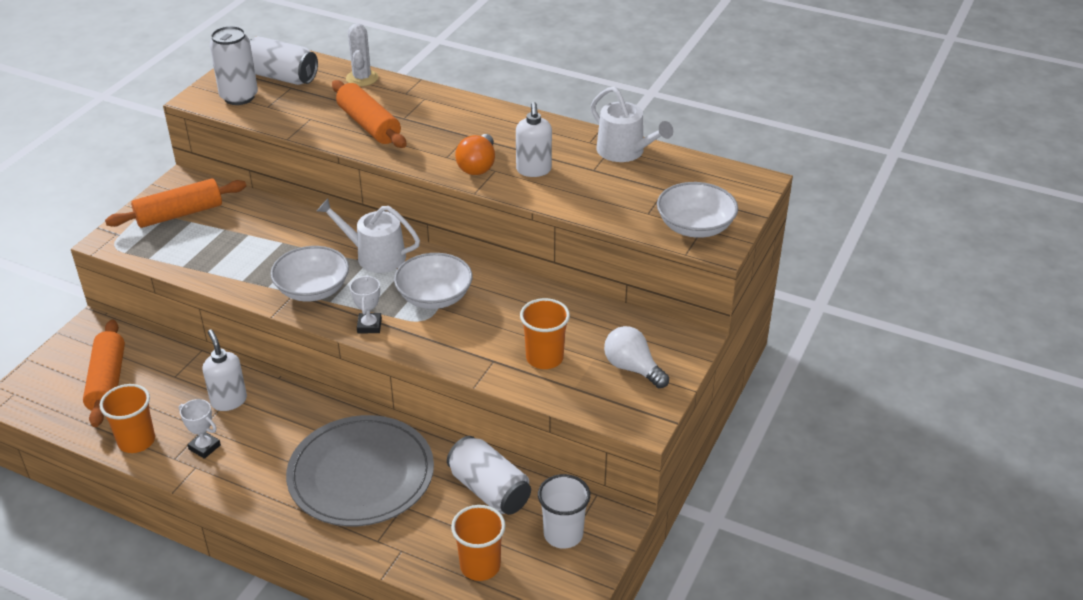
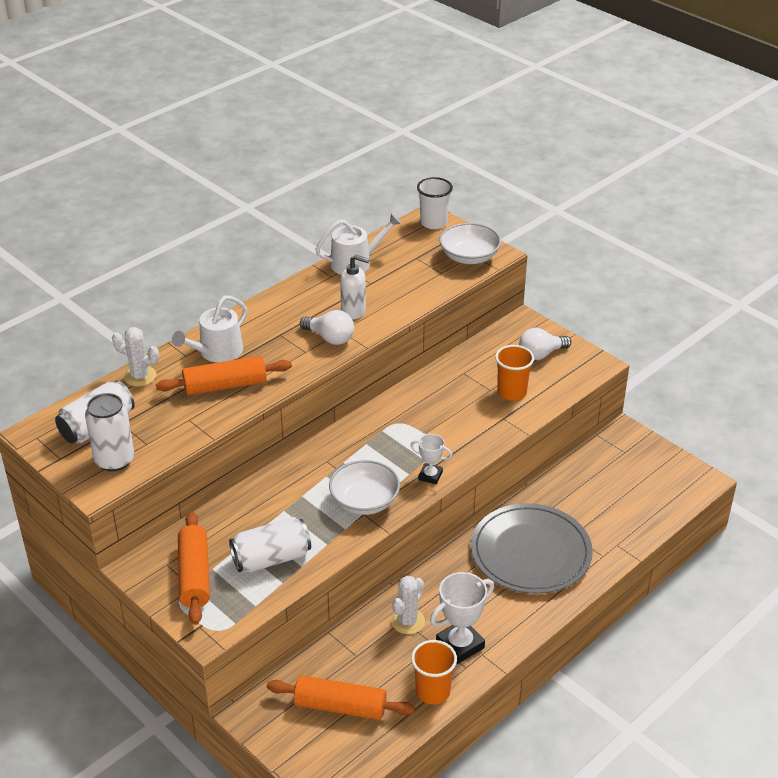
camera: 70 degrees left, 0 degrees up
white trophy [179,399,221,459] -> white trophy [430,572,494,664], size x1.71
white soap dispenser [203,330,247,411] -> white cactus [391,576,425,634]
white watering can [317,199,420,273] -> white watering can moved to [172,296,247,363]
white bowl [394,253,473,309] -> none
white can [447,436,531,515] -> white can moved to [229,517,311,573]
orange cup [451,505,505,581] -> none
orange light bulb [455,134,495,175] -> white light bulb [300,310,354,345]
white cup [538,474,591,549] -> white cup moved to [417,177,453,229]

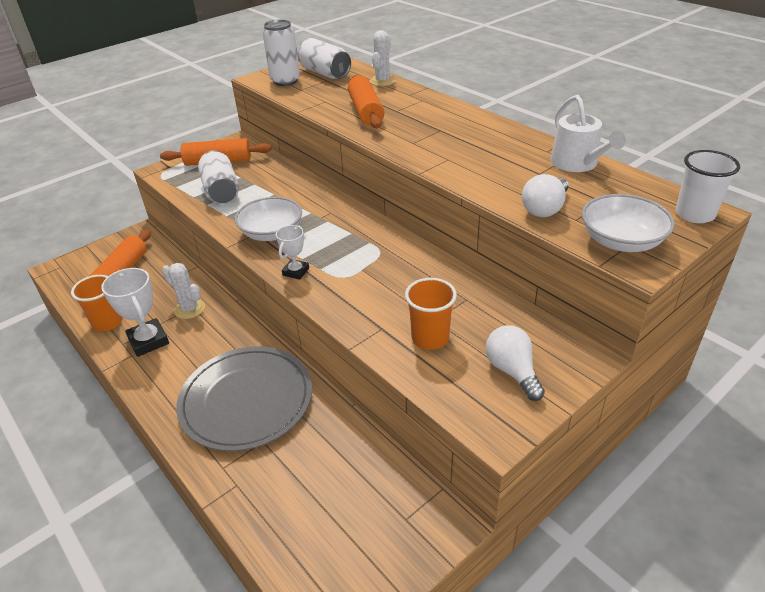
camera: 95 degrees right, 0 degrees up
white watering can [172,296,247,363] -> none
white light bulb [300,310,354,345] -> white light bulb moved to [522,174,569,217]
white soap dispenser [340,255,370,320] -> none

